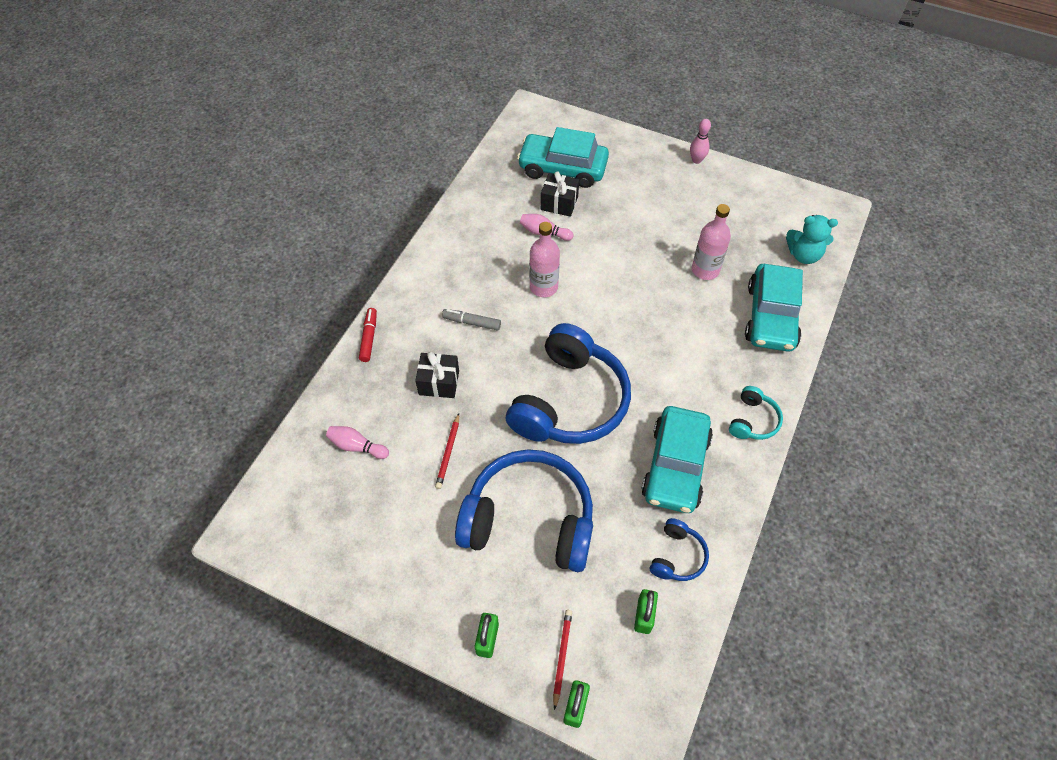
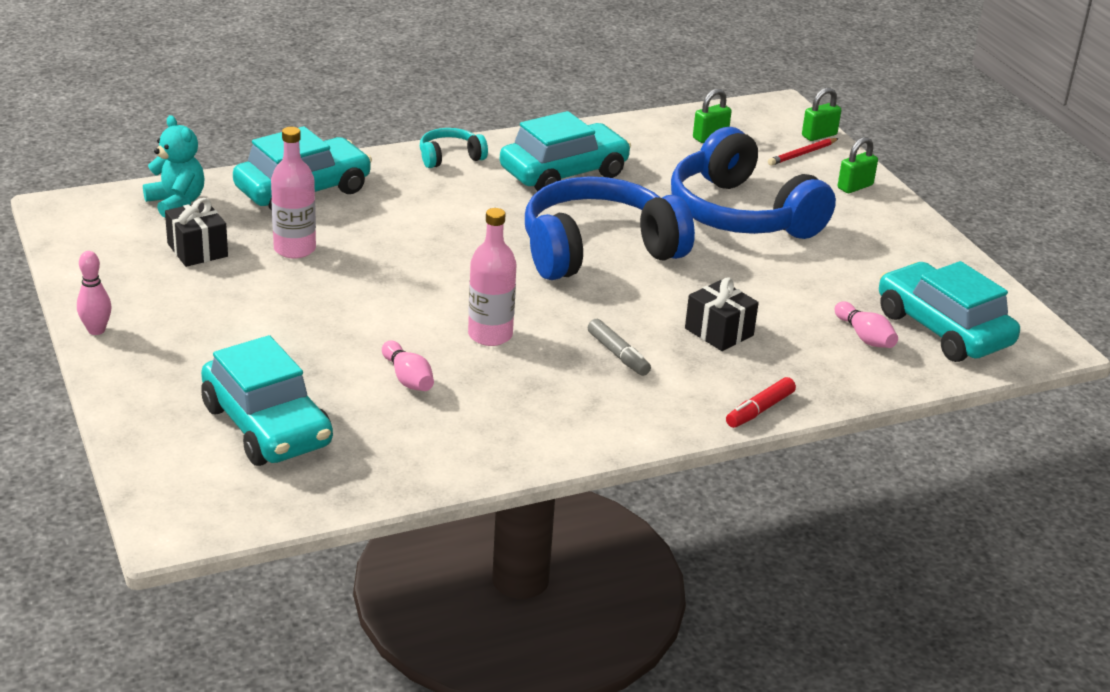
camera: 140 degrees left, 25 degrees down
red pencil [435,413,459,489] -> none
black gift [541,171,579,217] -> black gift moved to [165,198,228,267]
blue headphones [650,518,709,581] -> none
none -> turquoise car [879,261,1020,362]

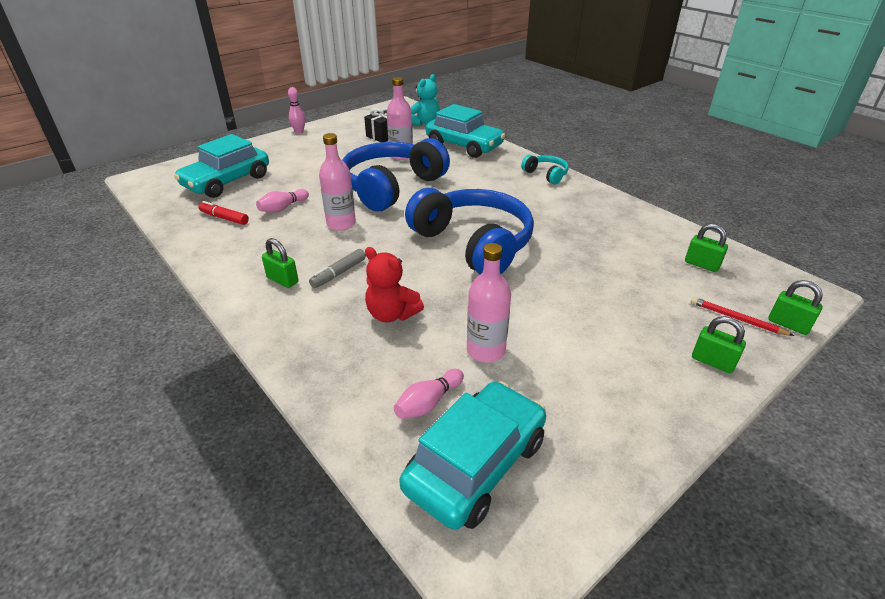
camera: 75 degrees right, 5 degrees up
turquoise car [500,111,631,192] -> none
blue headphones [671,127,836,239] -> blue headphones moved to [342,138,450,211]
black gift [685,277,759,351] -> red teddy bear [365,247,424,323]
red marker [726,377,796,428] -> red marker moved to [199,201,249,225]
none -> green padlock [262,238,298,288]
none -> pink bottle [467,243,511,362]

